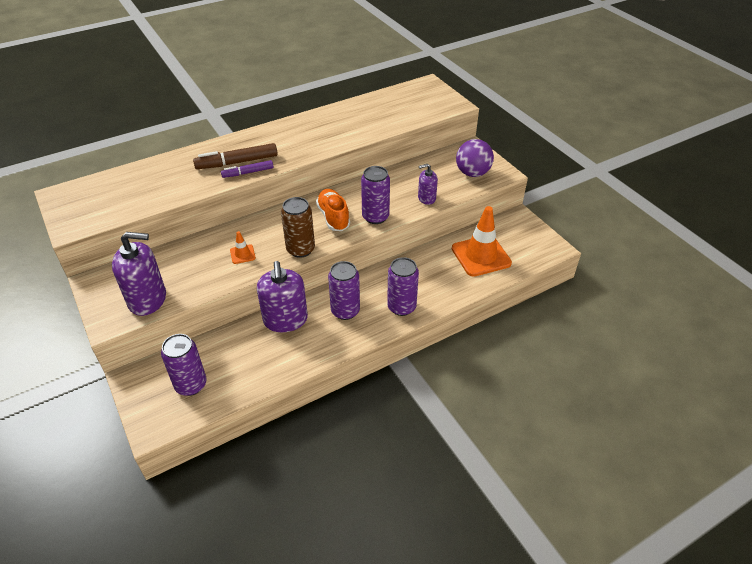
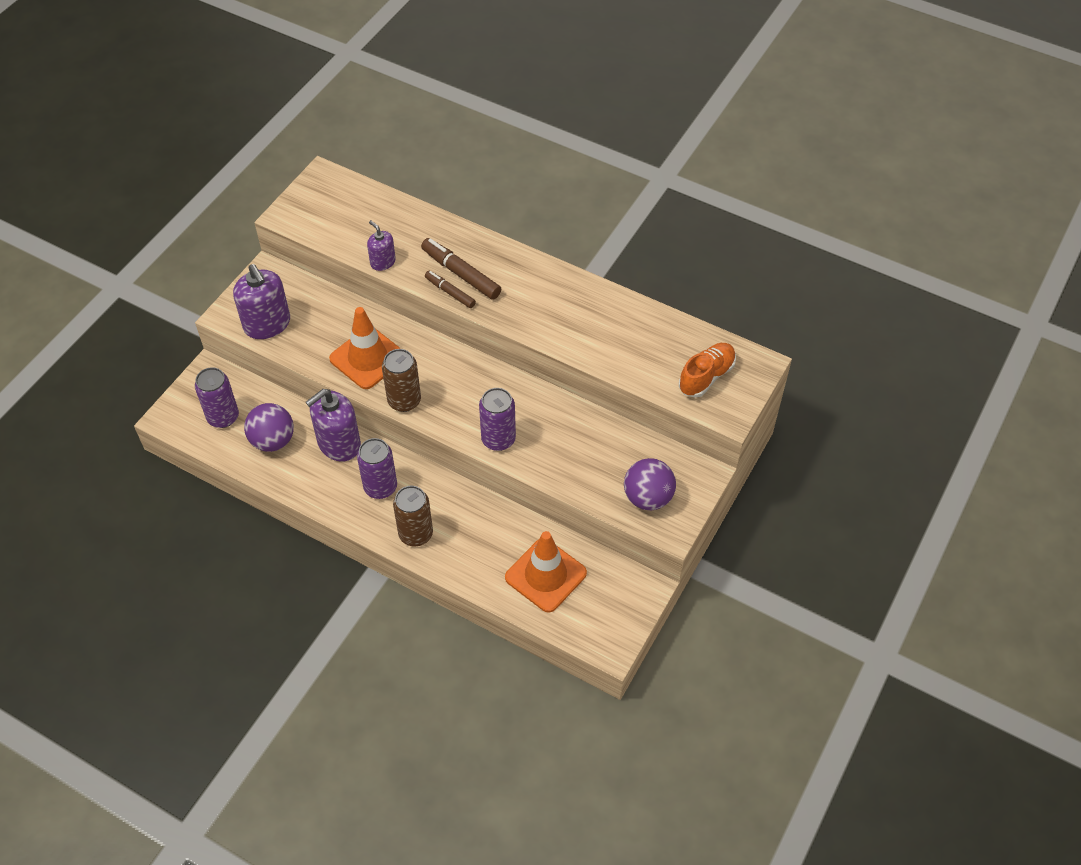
camera: 60 degrees right, 10 degrees up
purple marker [221,160,274,178] -> brown marker [425,271,476,308]
orange traffic cone [230,231,256,264] -> orange traffic cone [329,307,401,389], size x2.25
orange shoe [316,189,350,231] -> orange shoe moved to [679,343,736,398]
purple can [387,257,419,316] -> brown can [393,486,433,547]
purple soap dispenser [418,164,438,205] -> purple soap dispenser moved to [367,220,396,271]
none -> purple ball [244,403,294,452]

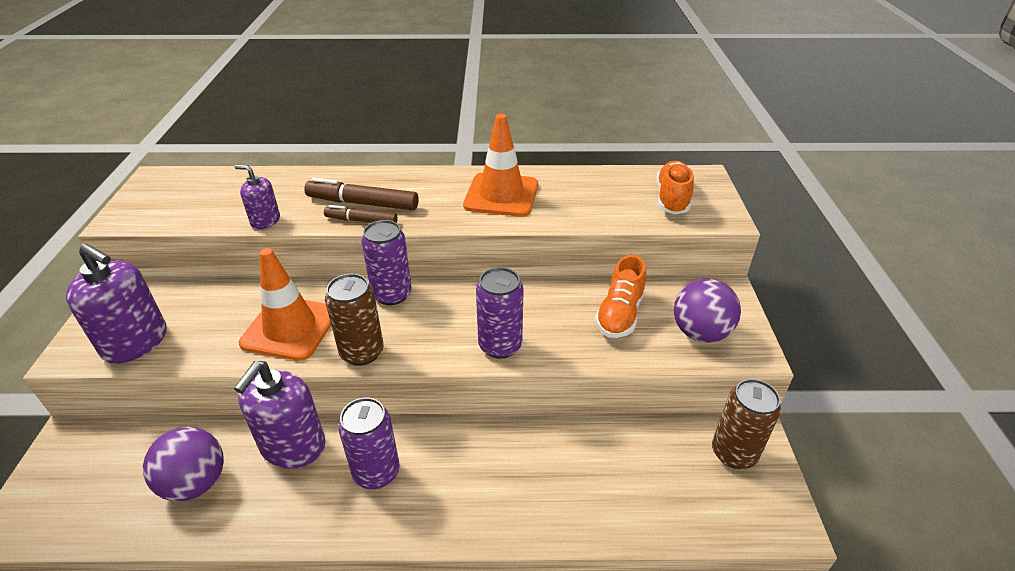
camera: 30 degrees left, 15 degrees down
purple can [195,367,239,428] -> purple can moved to [361,220,412,305]
brown can [393,486,433,547] -> brown can moved to [712,379,781,469]
orange traffic cone [505,531,587,613] -> orange traffic cone moved to [463,114,538,217]
none -> orange shoe [595,255,646,338]

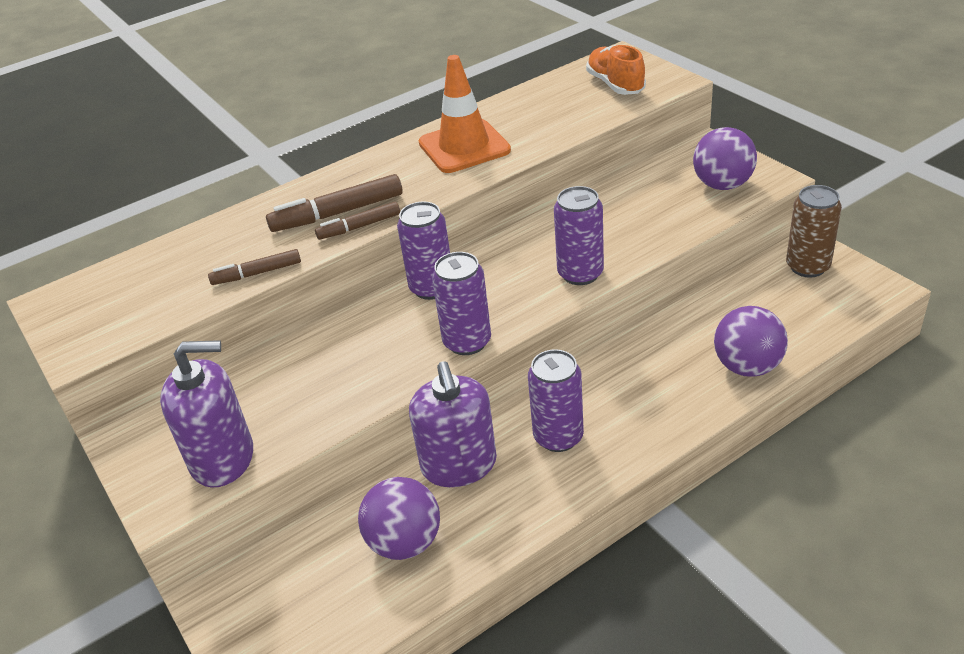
camera: 30 degrees left, 0 degrees up
purple soap dispenser [235,165,280,229] -> brown marker [208,249,301,285]
orange traffic cone [239,248,331,361] -> none
brown can [325,274,384,366] -> purple can [432,252,491,355]
orange shoe [595,255,646,338] -> none
none -> purple ball [714,306,788,377]

